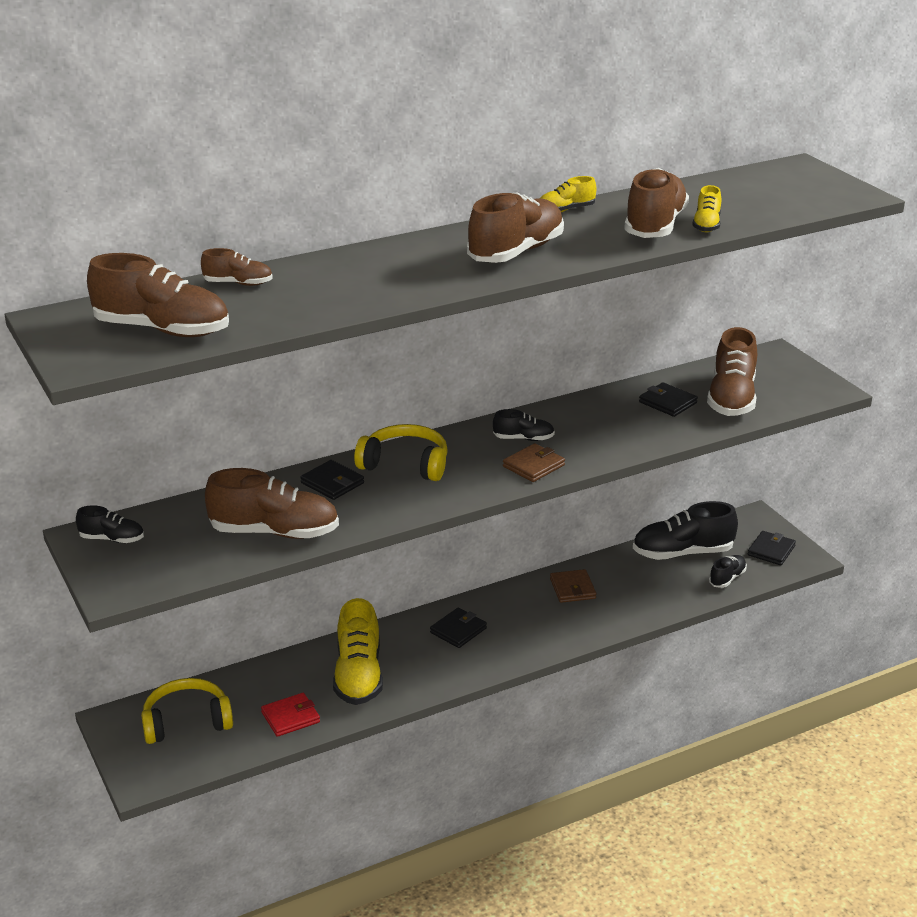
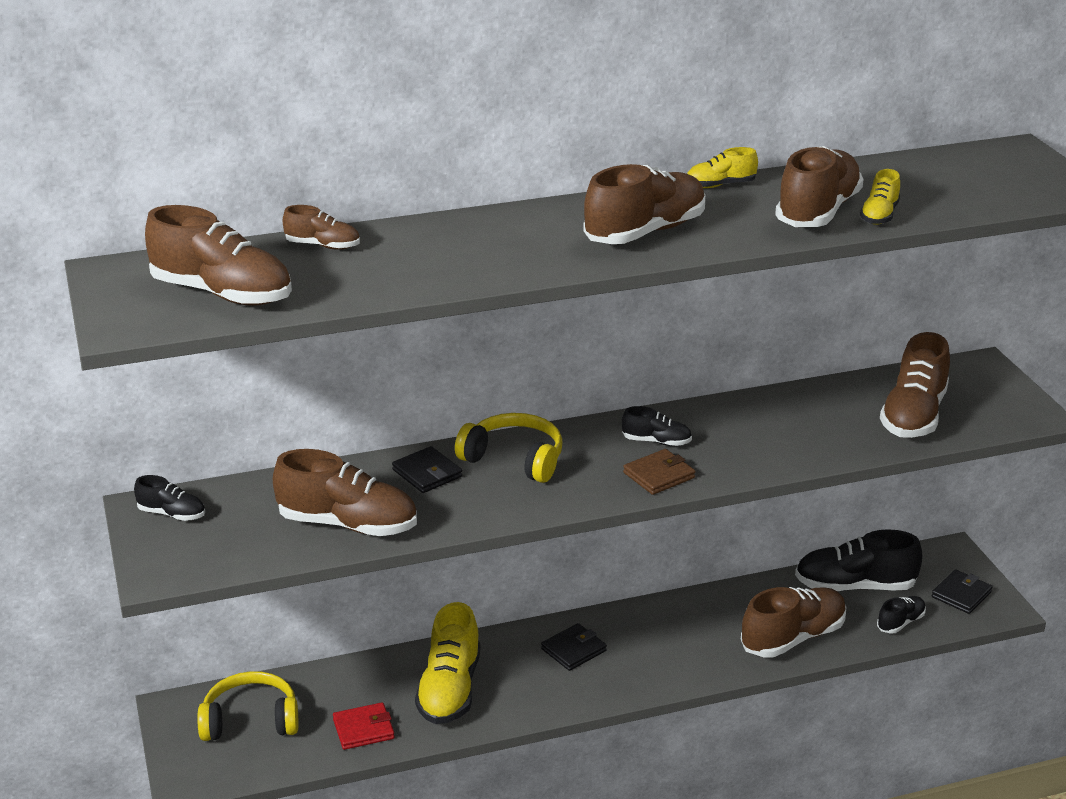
camera: 10 degrees right, 0 degrees up
brown wallet [550,569,596,603] -> none
black wallet [639,382,698,417] -> none
none -> brown shoe [741,587,847,658]

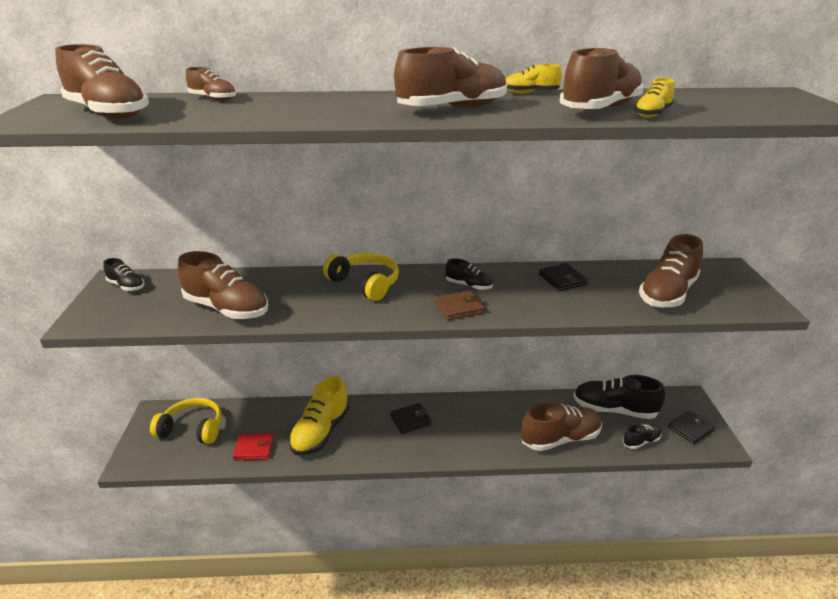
camera: 15 degrees right, 0 degrees up
black wallet [392,446,462,493] -> black wallet moved to [539,263,588,291]

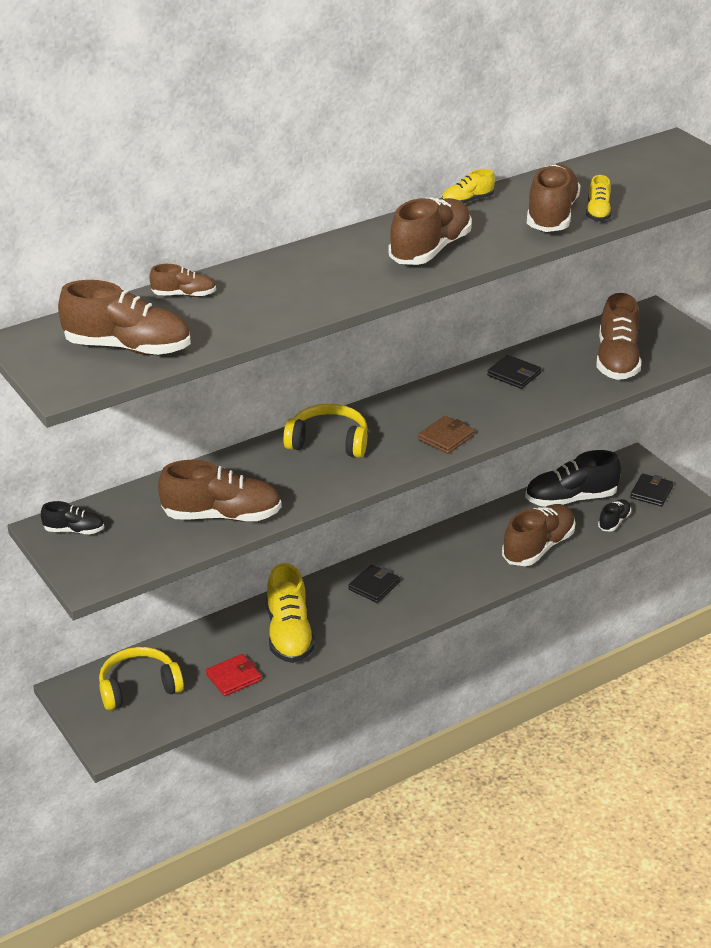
camera: 30 degrees left, 5 degrees up
black shoe [445,259,493,290] -> none

